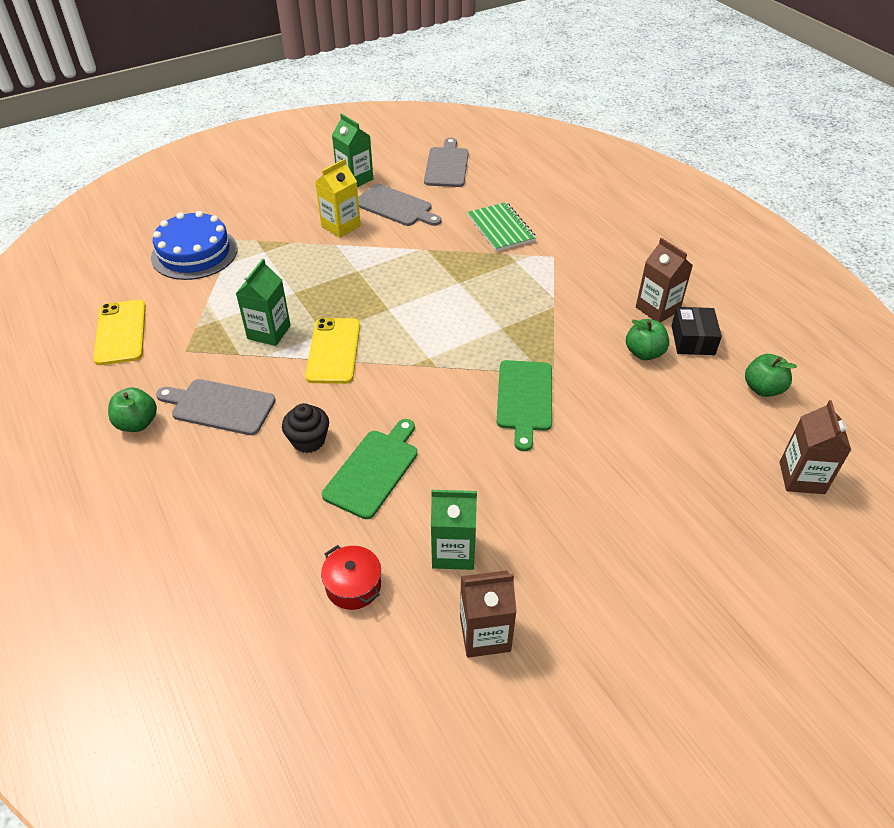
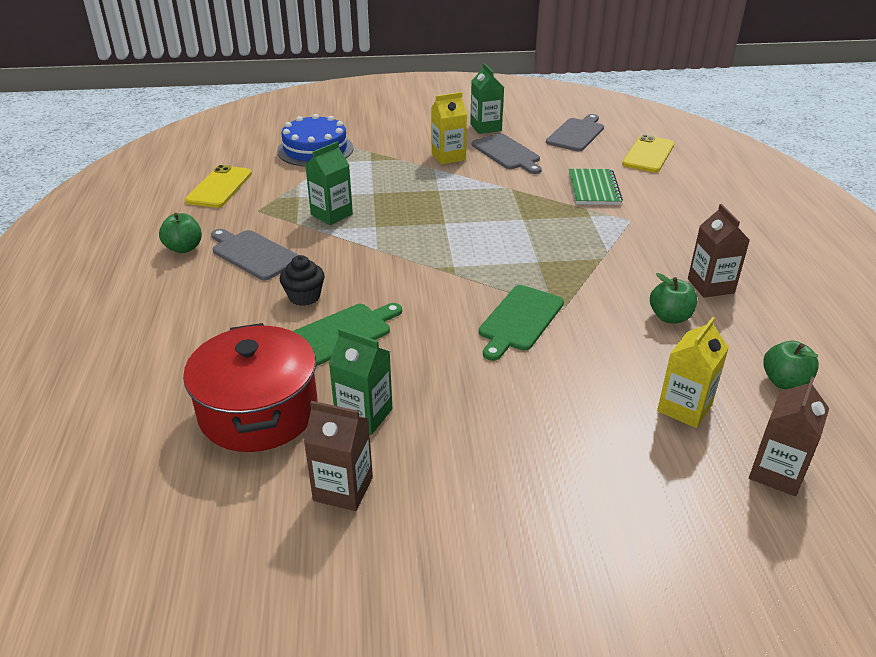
camera: 25 degrees right, 10 degrees down
yellow phone [305,318,360,384] -> yellow phone moved to [622,135,674,173]
red pot [321,545,381,610] -> red pot [183,323,318,452], size x2.17
black box [671,307,722,355] -> none
none -> yellow carton [657,317,729,428]

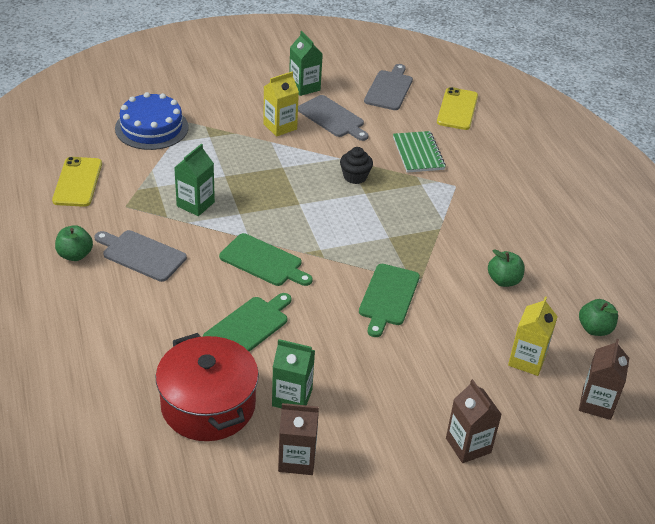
camera: 15 degrees left, 5 degrees up
black cupcake [280,255,325,306] -> black cupcake moved to [340,147,373,184]
brown carton [688,204,750,298] -> brown carton moved to [446,379,502,463]
none -> green cutting board [219,233,313,286]

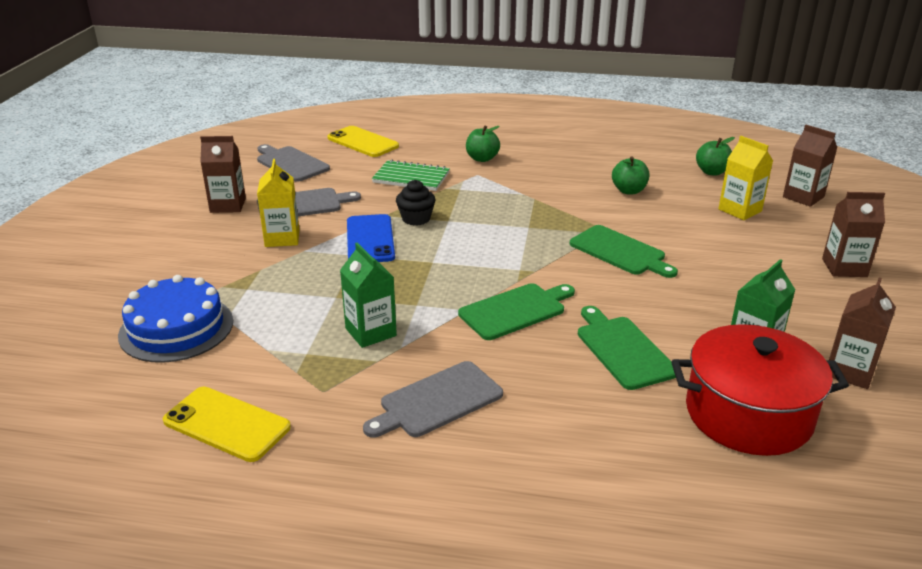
camera: 60 degrees left, 10 degrees down
green apple [55,225,93,261] -> green apple moved to [466,125,500,162]
green carton [289,31,323,96] -> brown carton [200,136,246,213]
none -> blue phone [347,214,395,262]

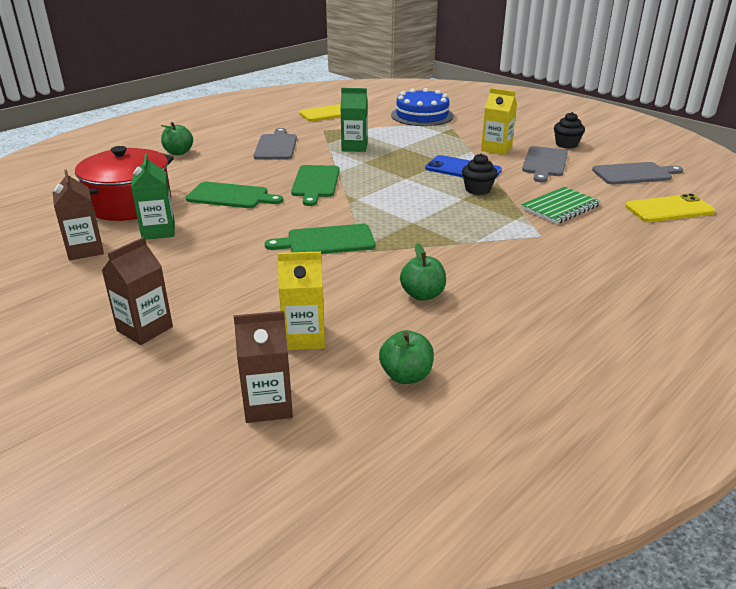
camera: 125 degrees right, 0 degrees up
brown carton [200,136,246,213] -> black cupcake [554,112,585,148]
green apple [466,125,500,162] -> green apple moved to [161,122,193,155]

